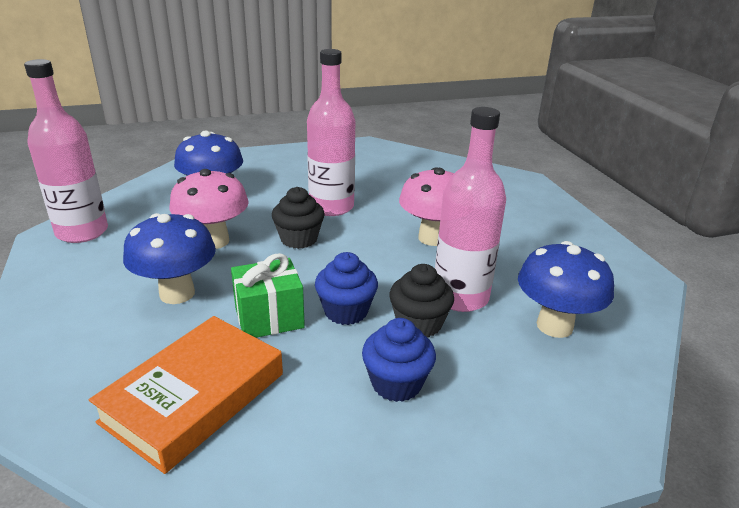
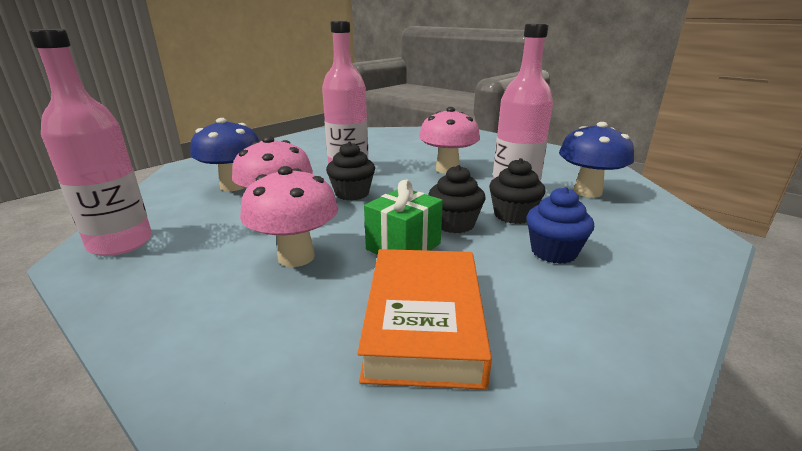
camera: 30 degrees left, 5 degrees down
blue mushroom [123,213,216,304] -> pink mushroom [240,166,338,267]
blue cupcake [315,252,378,325] -> black cupcake [428,165,485,233]

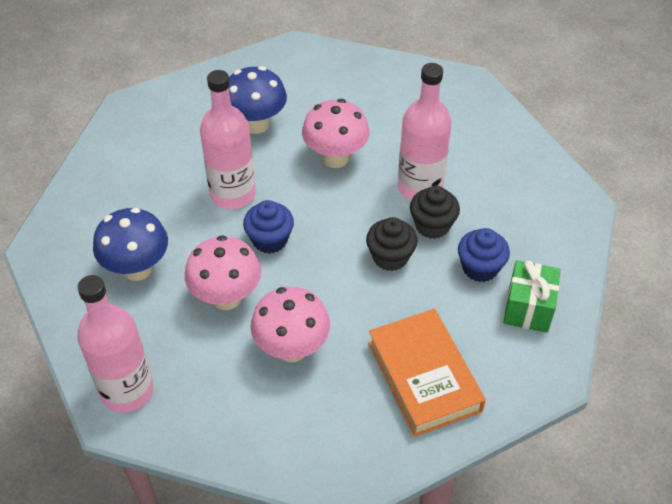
camera: 25 degrees left, 25 degrees up
black cupcake [326,142,375,200] -> blue cupcake [243,200,294,254]
green gift [364,179,443,255] -> green gift moved to [503,260,561,333]
blue mushroom [559,122,634,198] -> blue mushroom moved to [229,66,287,134]

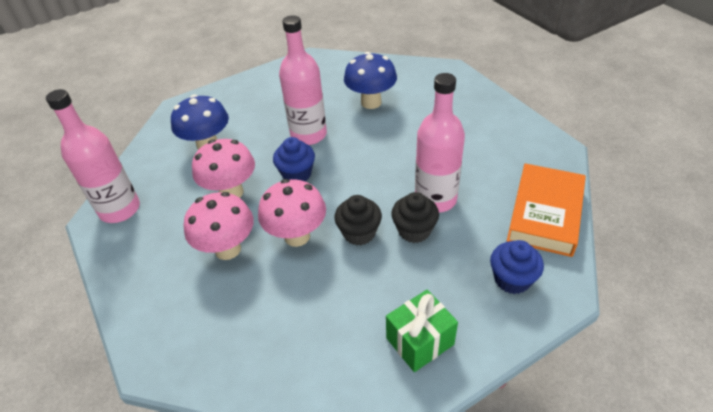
camera: 45 degrees right, 5 degrees down
pink mushroom [302,99,370,168] -> pink mushroom moved to [258,179,326,247]
orange book [368,309,486,437] -> orange book moved to [507,163,586,257]
blue cupcake [458,228,510,282] -> blue cupcake moved to [490,240,544,294]

